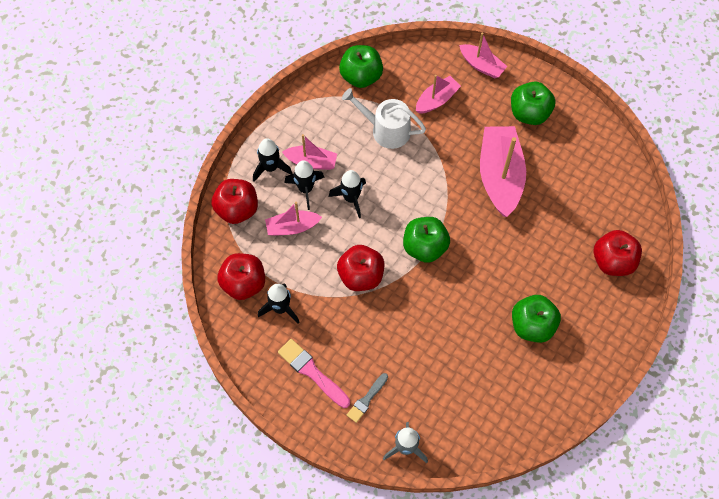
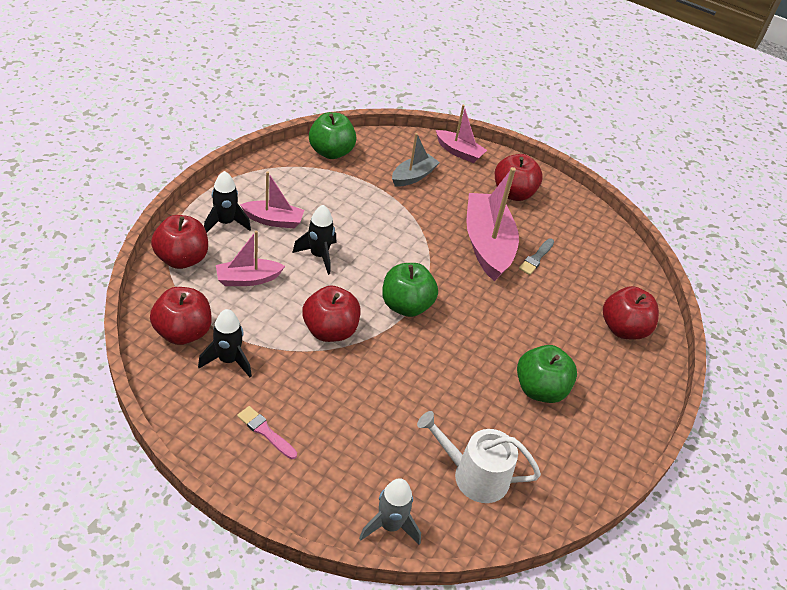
camera: 10 degrees left, 20 degrees down
pink brush [278,339,350,408] -> pink brush [237,406,297,459], size x0.64
black rocket [285,160,325,210] -> none
white watering can [342,88,426,149] -> white watering can moved to [417,411,541,503]
grey brush [347,373,388,423] -> grey brush moved to [519,239,554,275]
pink boat [416,75,461,114] -> grey boat [392,133,440,186]
green apple [511,81,556,125] -> red apple [495,154,543,201]

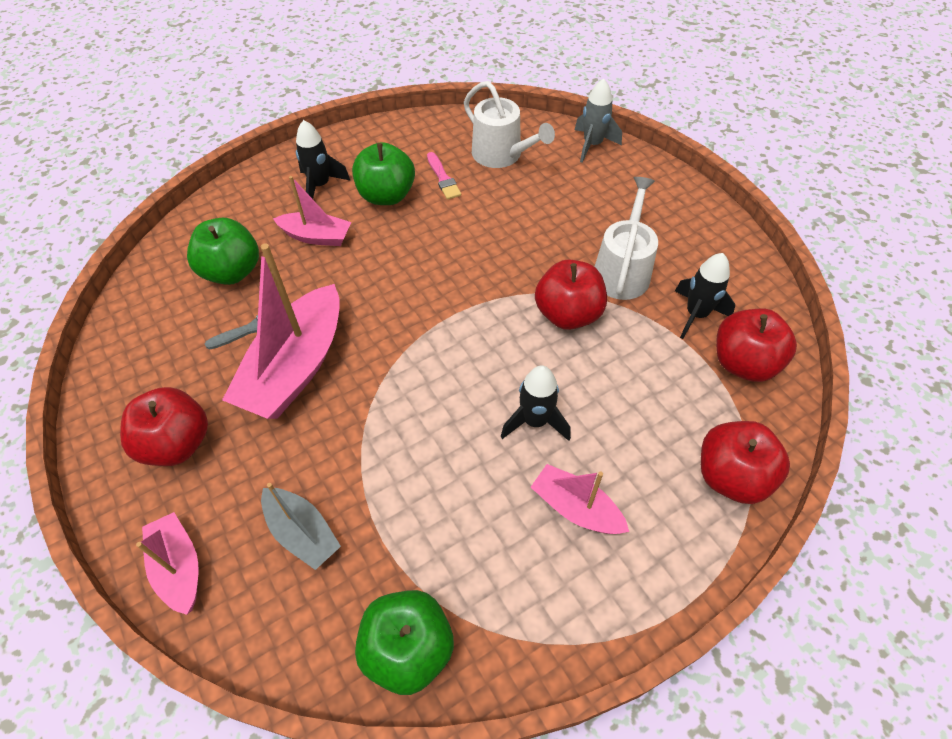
camera: 145 degrees left, 10 degrees up
black rocket [204,171,251,232] -> black rocket moved to [296,120,351,199]
pink boat [216,231,285,286] -> pink boat moved to [273,176,351,246]
pink brush [237,406,297,459] -> pink brush moved to [427,152,461,200]
green apple [382,263,438,317] -> green apple moved to [187,218,259,285]
grey boat [392,133,440,186] -> grey boat turned 120 degrees counterclockwise [261,483,341,570]
red apple [603,286,659,340] -> none
none -> white watering can [594,177,658,300]

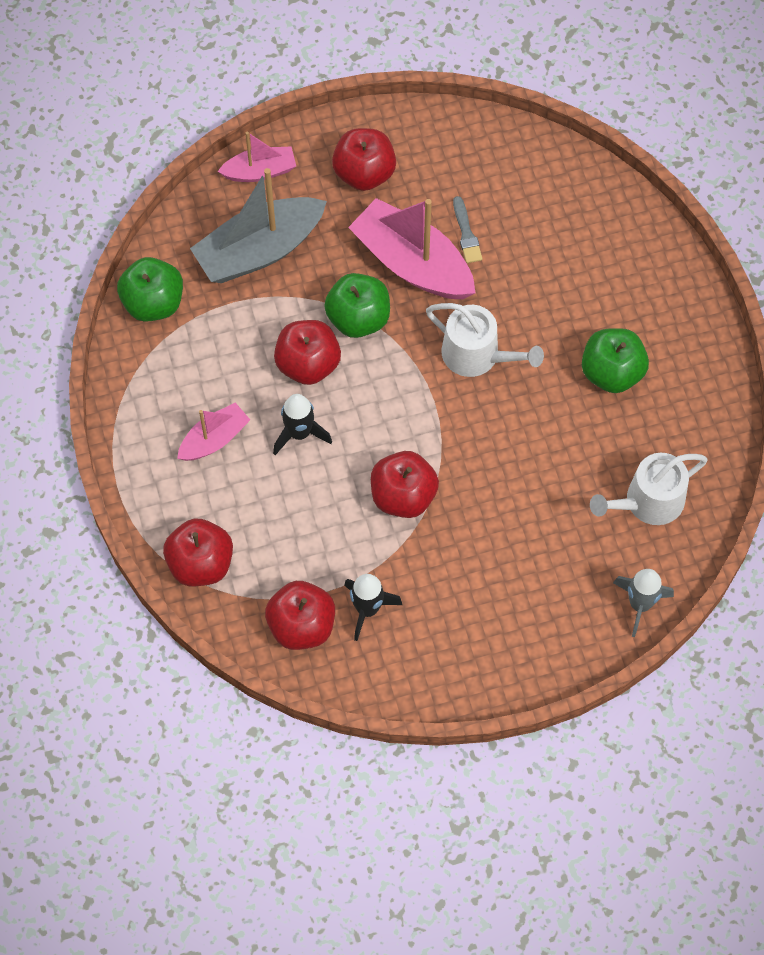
camera: 105 degrees right, 10 degrees up
green apple [187,218,259,285] -> green apple moved to [324,273,390,338]
grey boat [261,483,341,570] -> grey boat [190,168,327,283], size x1.82
pink boat [273,176,351,246] -> none
black rocket [296,120,351,199] -> none
pink brush [427,152,461,200] -> none
white watering can [594,177,658,300] -> white watering can moved to [426,303,544,377]
none -> red apple [274,320,341,385]

